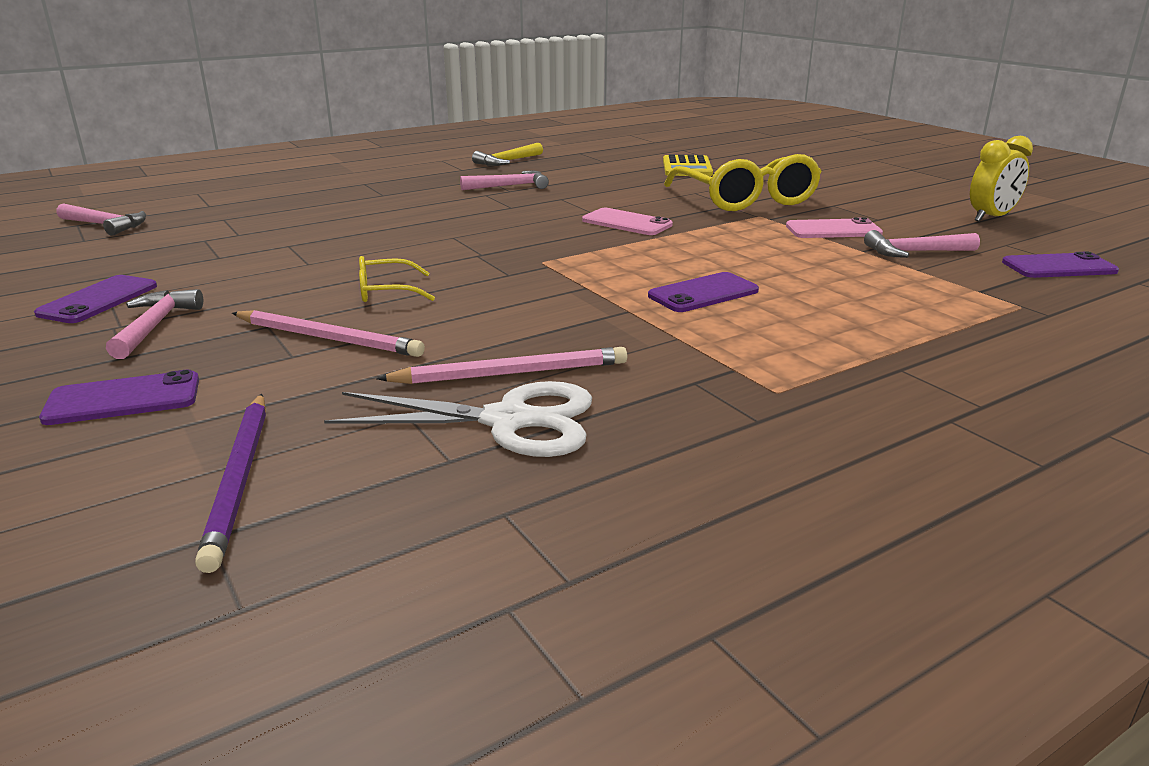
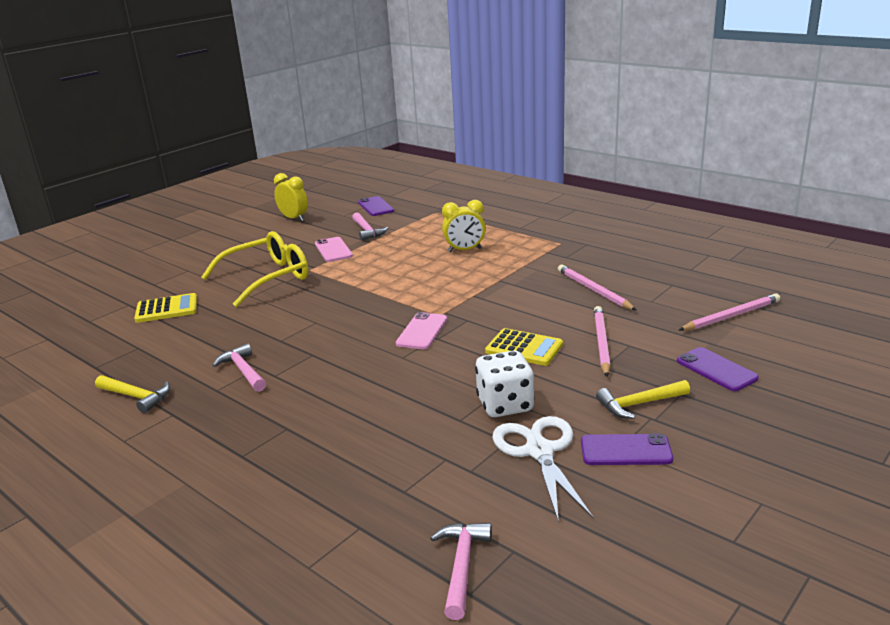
camera: 105 degrees left, 0 degrees up
pink hammer [106,289,203,359] -> yellow hammer [596,380,690,419]
purple pencil [195,394,266,573] -> pink pencil [679,293,780,331]
white scissors [324,381,592,457] -> white scissors moved to [492,416,593,523]
yellow glasses [359,256,435,302] -> yellow calculator [485,328,563,366]
pink phone [582,208,673,235] -> pink phone moved to [396,312,447,349]
purple phone [648,272,759,312] -> none
none -> yellow clock [442,200,486,252]
none -> white dice [475,350,534,417]

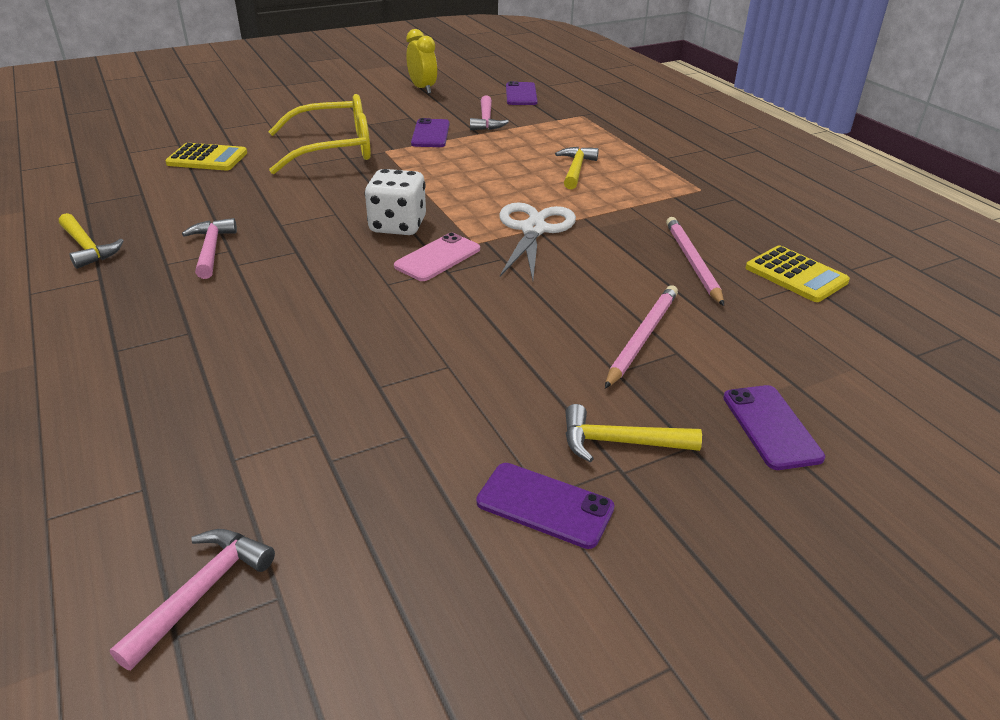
camera: 20 degrees right, 10 degrees up
pink phone [315,237,353,262] -> purple phone [411,118,450,147]
yellow clock [442,200,486,252] -> yellow hammer [555,147,599,189]
white dice [475,350,534,417] -> white dice moved to [365,169,426,235]
yellow calculator [485,328,563,366] -> yellow calculator moved to [746,245,850,302]
white scissors [492,416,593,523] -> white scissors moved to [499,202,576,280]
pink pencil [679,293,780,331] -> none

